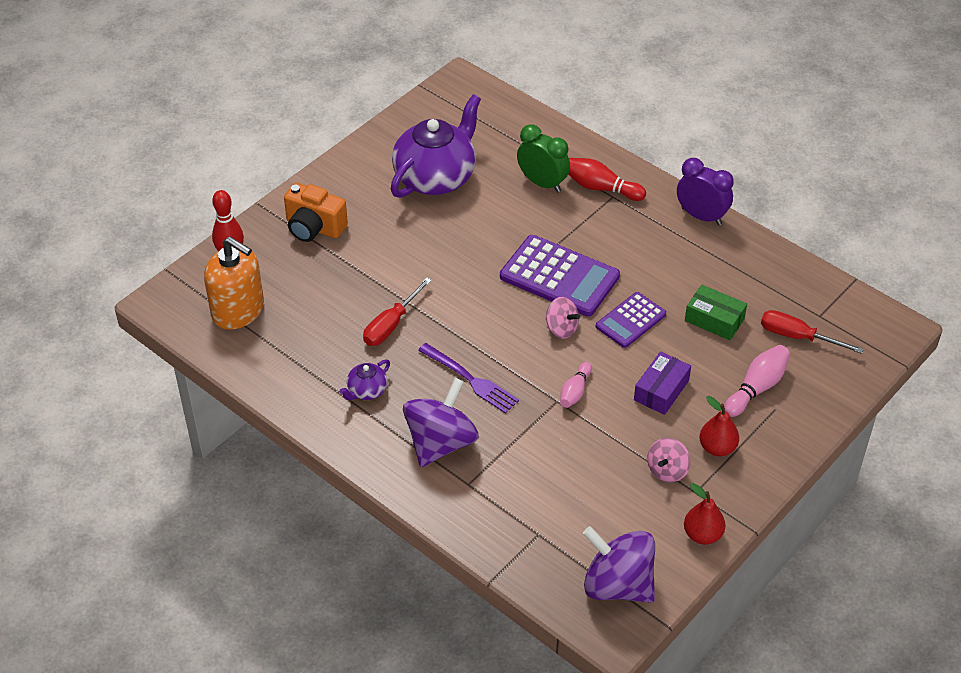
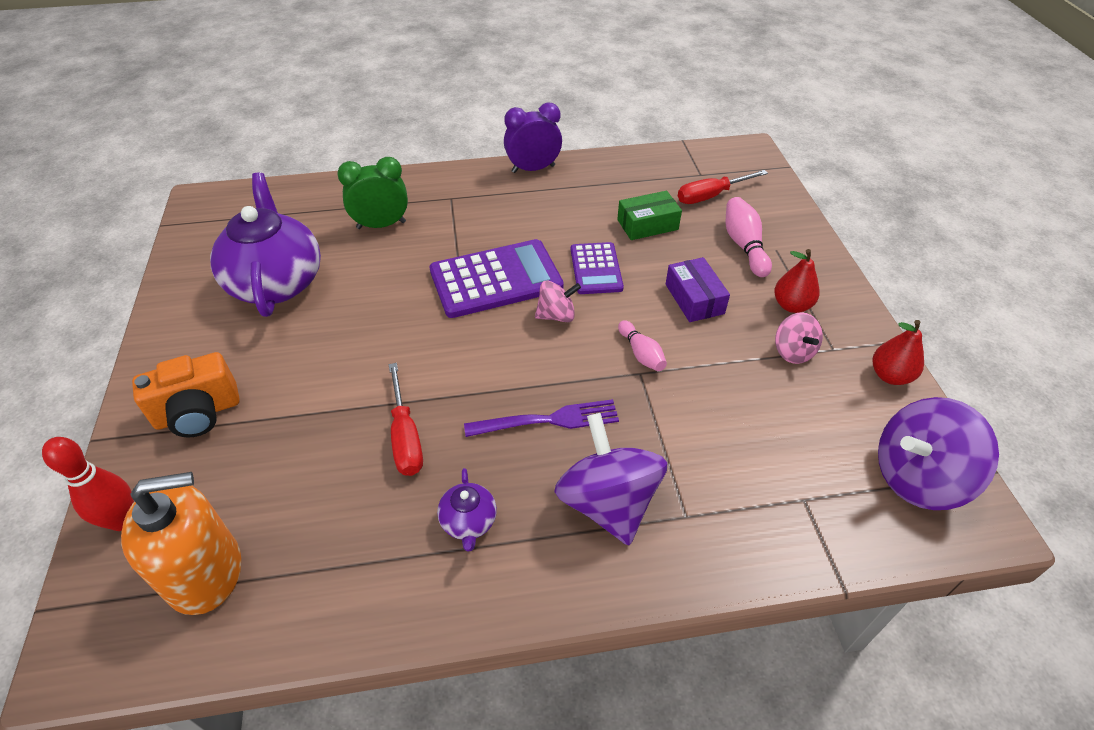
camera: 50 degrees left, 0 degrees up
red bowling pin [568,158,646,201] -> none

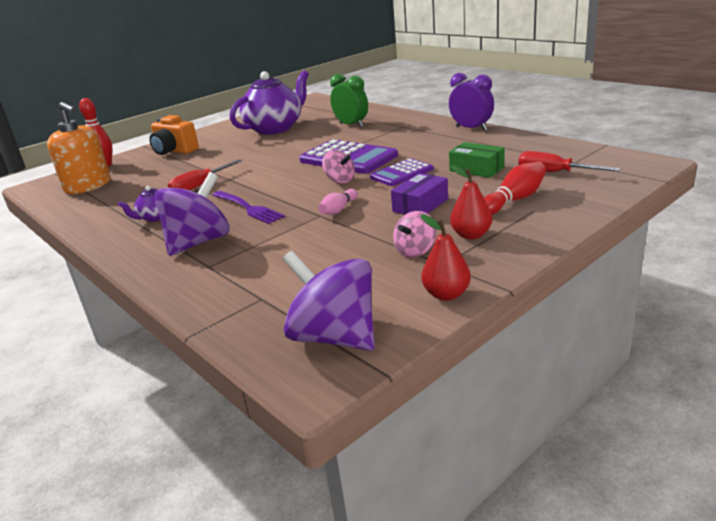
camera: 60 degrees right, 20 degrees down
pink bowling pin [726,197,772,277] -> red bowling pin [484,162,546,215]

